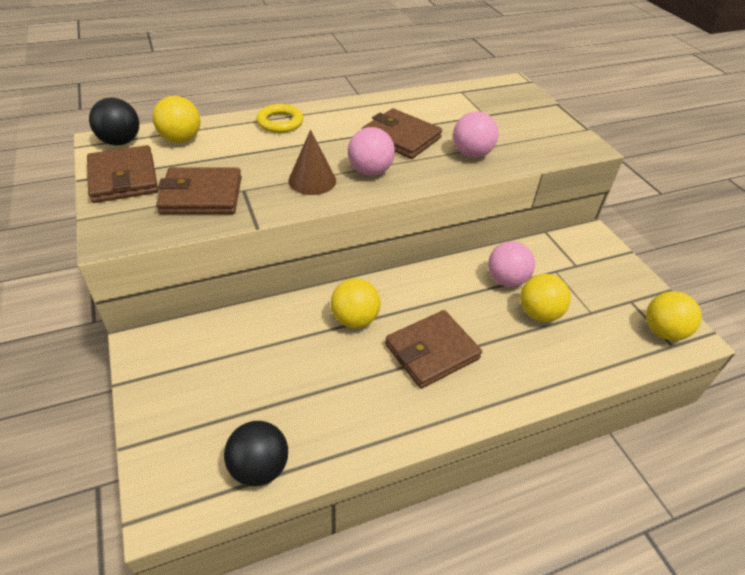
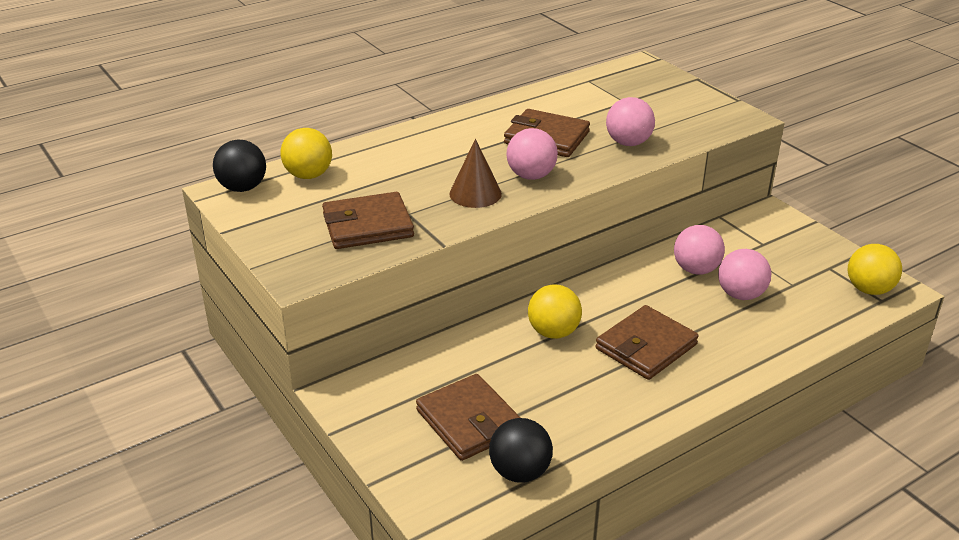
camera: 10 degrees left, 10 degrees down
brown wallet [87,145,158,203] -> brown wallet moved to [416,374,521,461]
yellow ring [256,104,304,133] -> none
yellow ball [520,274,571,322] -> pink ball [718,249,771,300]

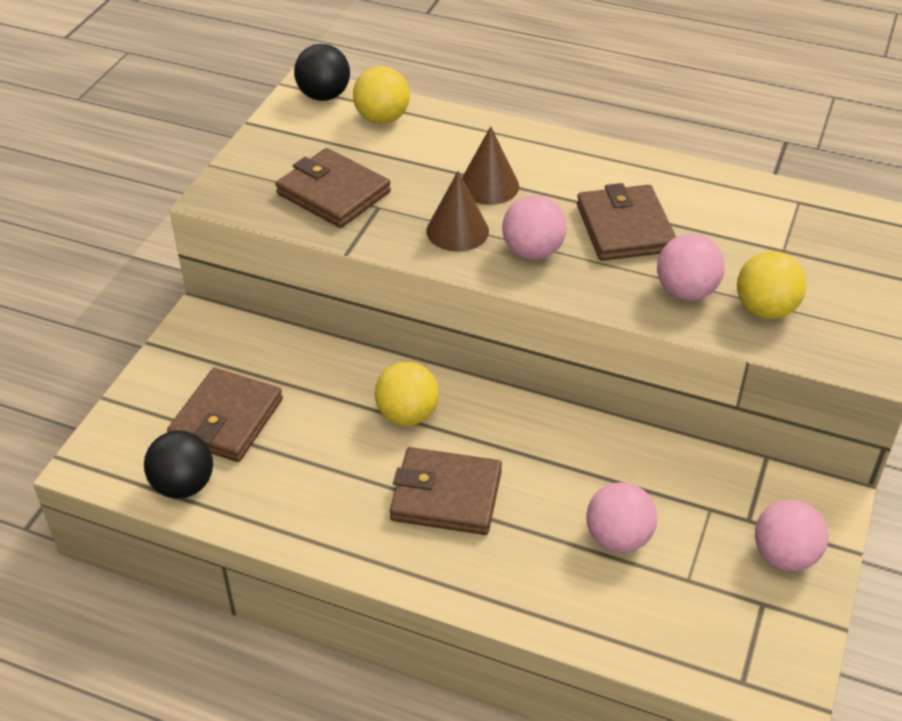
camera: 55 degrees right, 10 degrees up
pink ball [674,225,725,275] -> pink ball moved to [755,499,828,571]
yellow ball [848,244,902,295] -> yellow ball moved to [737,251,807,319]
none -> brown cone [462,126,519,205]

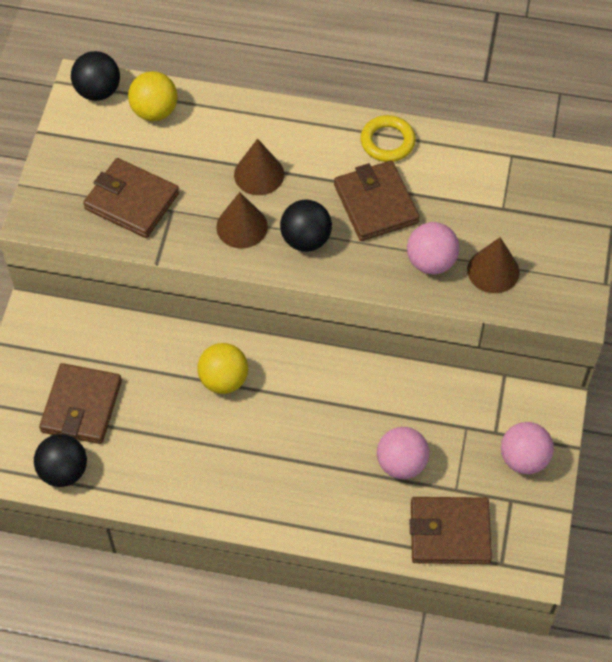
camera: 10 degrees left, 15 degrees up
brown wallet [390,447,502,535] -> brown wallet moved to [410,497,492,564]
pink ball [502,195,567,260] -> black ball [280,200,332,252]
yellow ball [737,251,807,319] -> brown cone [467,237,520,293]
none -> yellow ring [361,115,416,162]

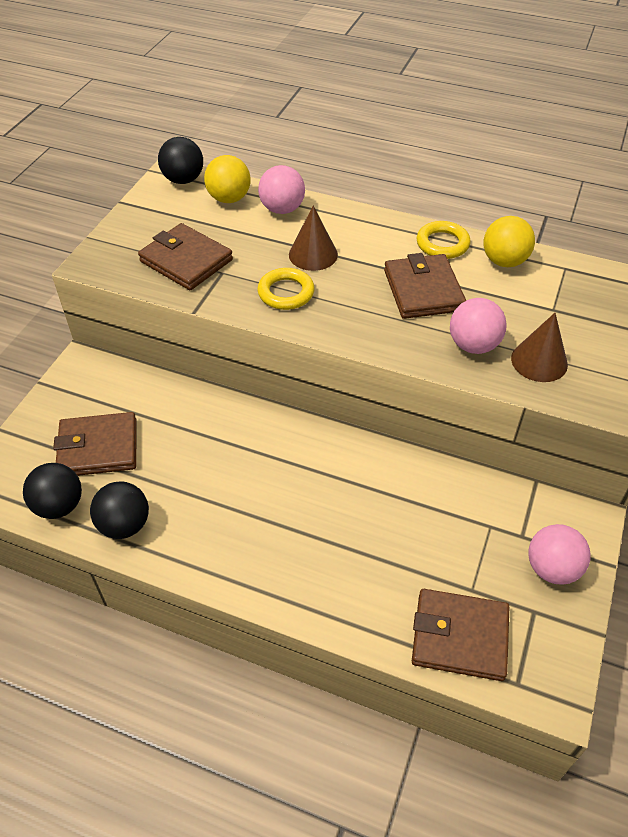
camera: 10 degrees right, 10 degrees down
brown wallet [39,363,122,444] -> brown wallet turned 60 degrees clockwise [53,412,137,476]
yellow ball [197,343,248,394] -> yellow ball moved to [483,216,535,267]
brown cone [216,192,268,248] -> yellow ring [257,268,315,310]
black ball [280,200,332,252] -> black ball moved to [90,482,149,539]
pink ball [377,427,429,479] -> pink ball moved to [258,165,305,214]

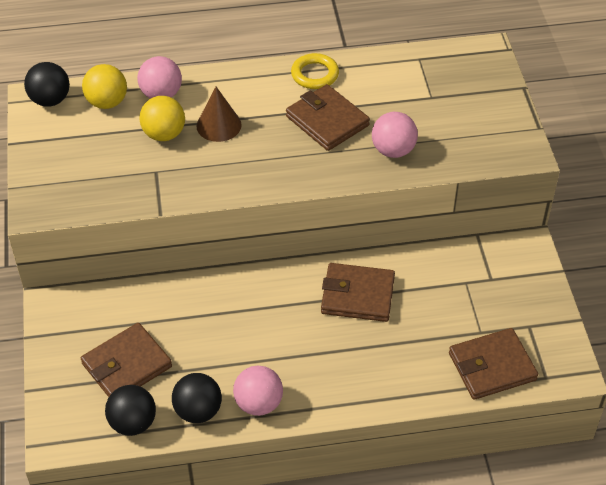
camera: 30 degrees left, 0 degrees up
brown wallet [138,223,233,290] -> brown wallet moved to [321,263,395,322]
yellow ring [257,268,315,310] -> none
yellow ball [483,216,535,267] -> yellow ball moved to [139,96,185,141]
brown cone [511,313,568,382] -> none
pink ball [528,524,591,585] -> pink ball moved to [233,366,283,416]

